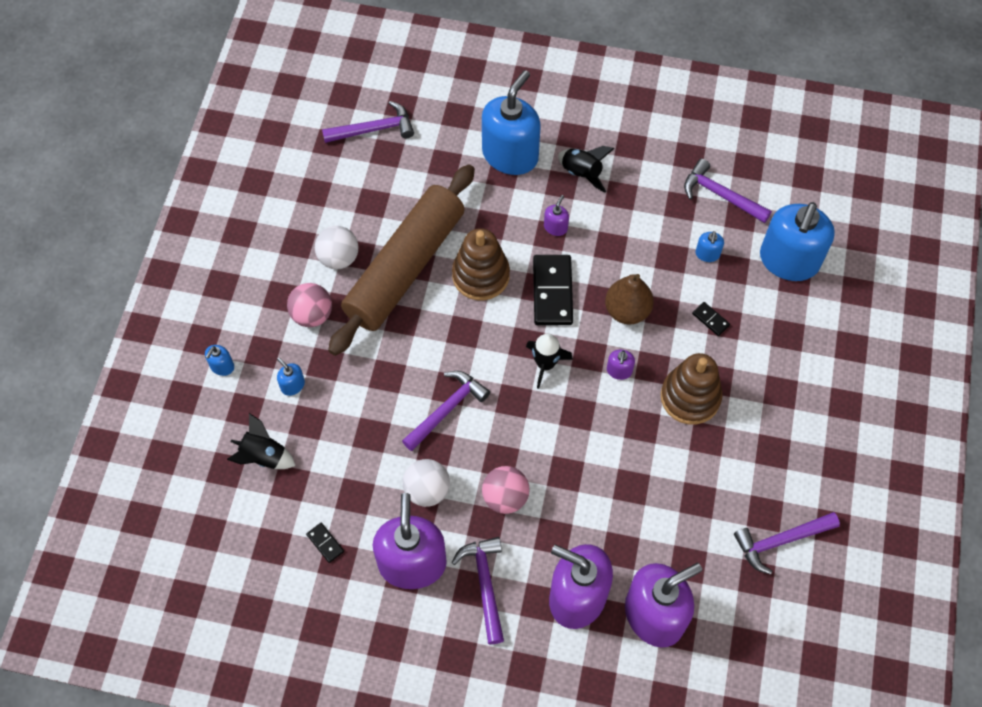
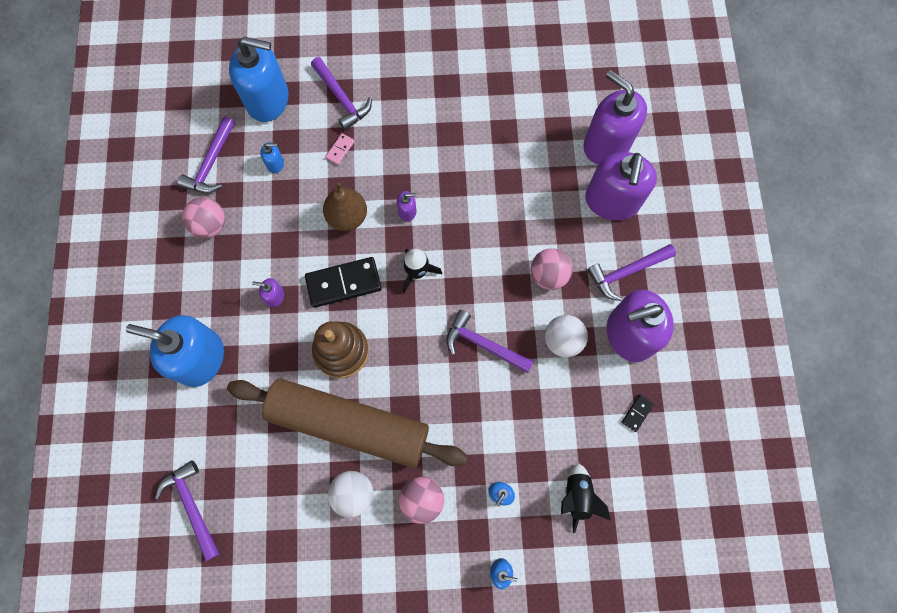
camera: 105 degrees left, 10 degrees up
black rocket [558,146,614,192] -> none
brown stacking toy [661,353,723,425] -> none
black domino [692,302,730,336] -> pink domino [325,133,355,165]
purple hammer [734,512,840,575] -> purple hammer moved to [311,57,372,130]
none -> pink ball [182,198,225,238]

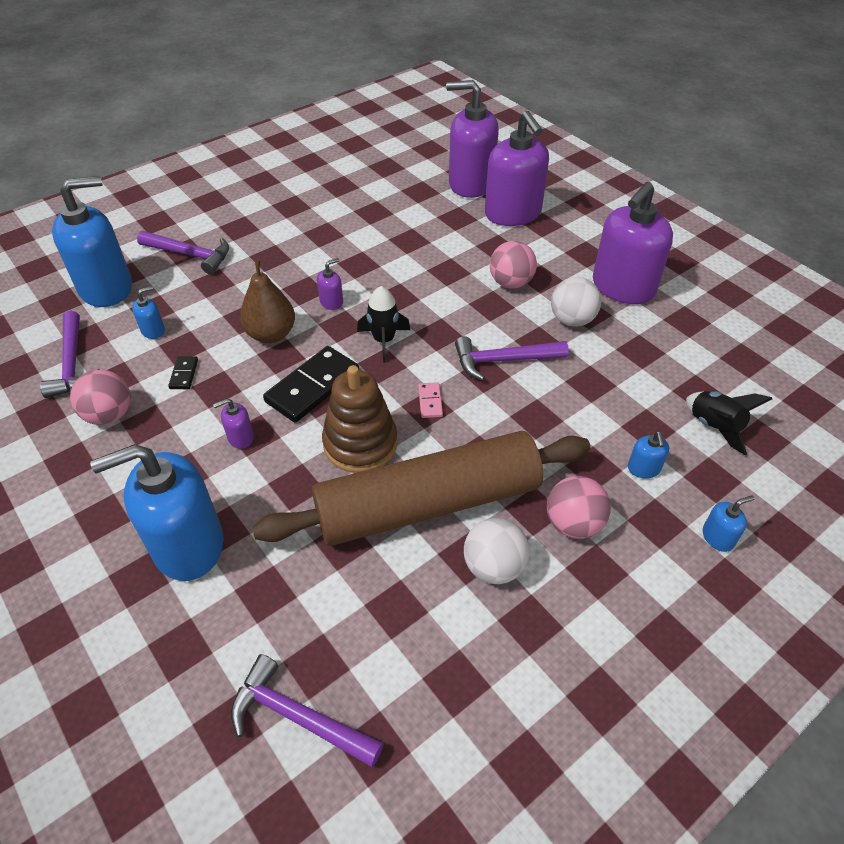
camera: 35 degrees left, 25 degrees down
pink domino [325,133,355,165] -> pink domino moved to [418,382,443,418]
purple hammer [587,244,676,301] -> none
black domino [622,394,654,432] -> black domino moved to [168,356,198,389]

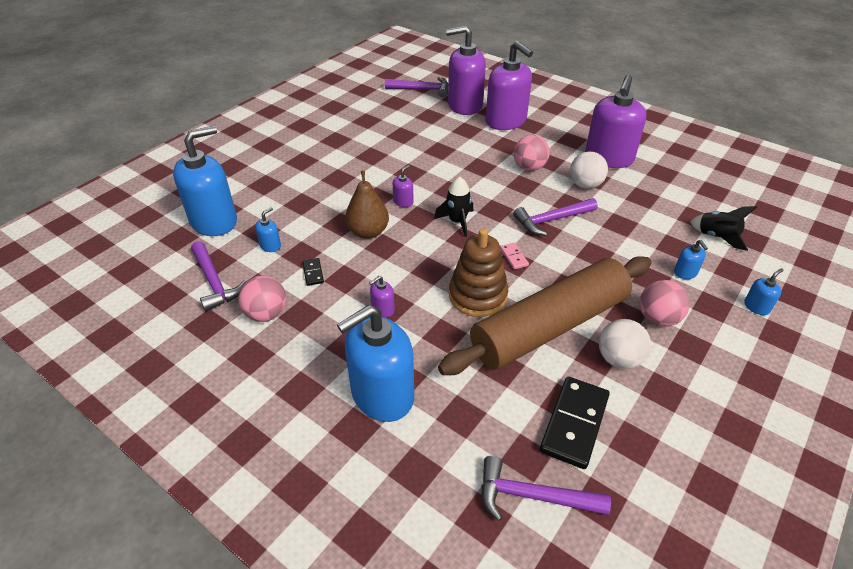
camera: 15 degrees left, 5 degrees down
purple hammer [137,231,229,274] -> purple hammer moved to [385,77,448,97]
black domino [263,346,359,423] -> black domino moved to [540,377,610,469]

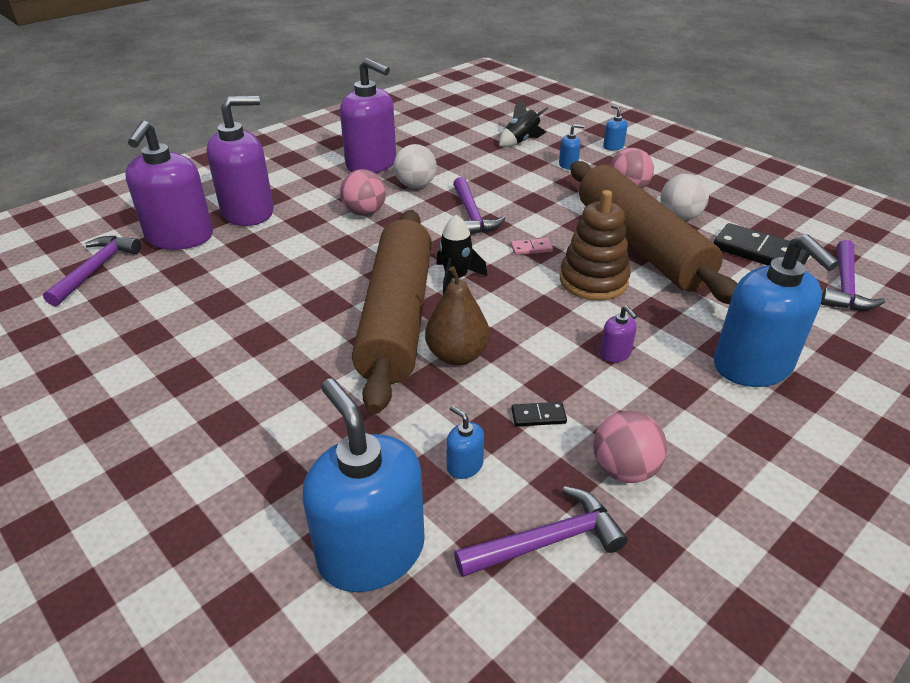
camera: 80 degrees left, 5 degrees down
purple soap dispenser [393,165,414,207] -> brown rolling pin [352,210,432,414]

